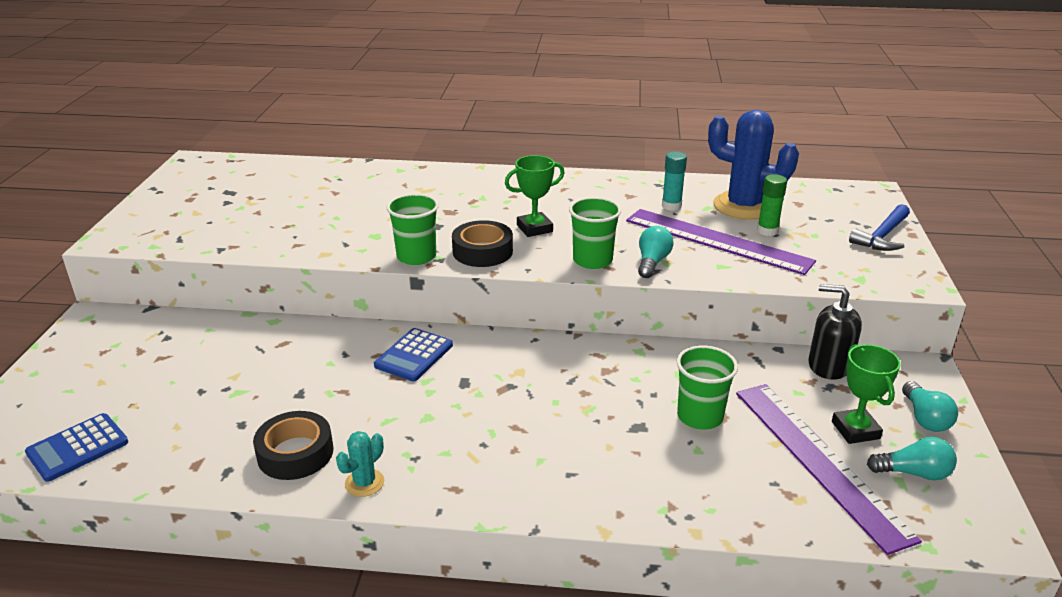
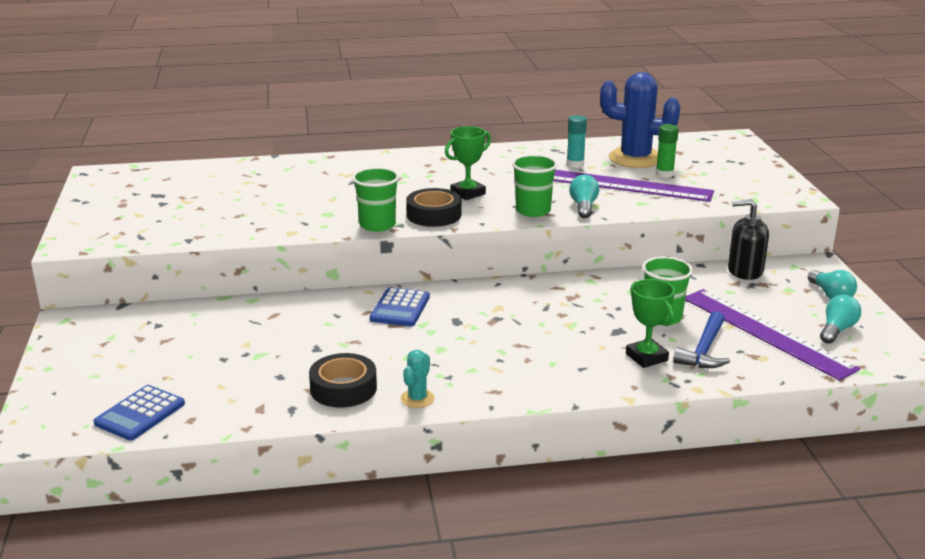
camera: 15 degrees left, 5 degrees down
green trophy [832,344,901,444] -> green trophy moved to [626,279,675,368]
blue hammer [849,204,910,251] -> blue hammer moved to [673,311,730,368]
turquoise light bulb [867,437,957,480] -> turquoise light bulb turned 45 degrees counterclockwise [820,295,861,344]

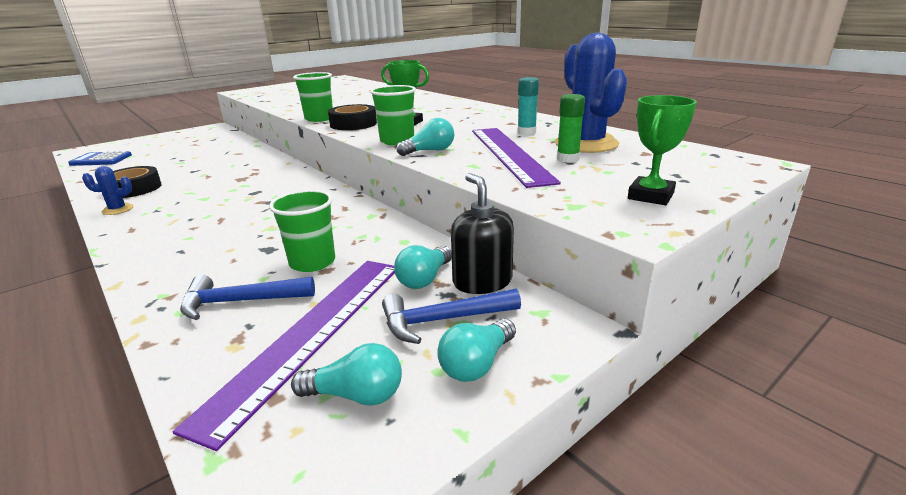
camera: 60 degrees right, 0 degrees up
blue calculator [370,287,430,326] -> none
turquoise cactus [401,350,435,408] -> blue cactus [82,166,133,215]
green trophy [626,279,675,368] -> green trophy moved to [628,95,697,205]
none -> blue hammer [382,288,521,344]
none -> turquoise light bulb [394,245,452,289]

